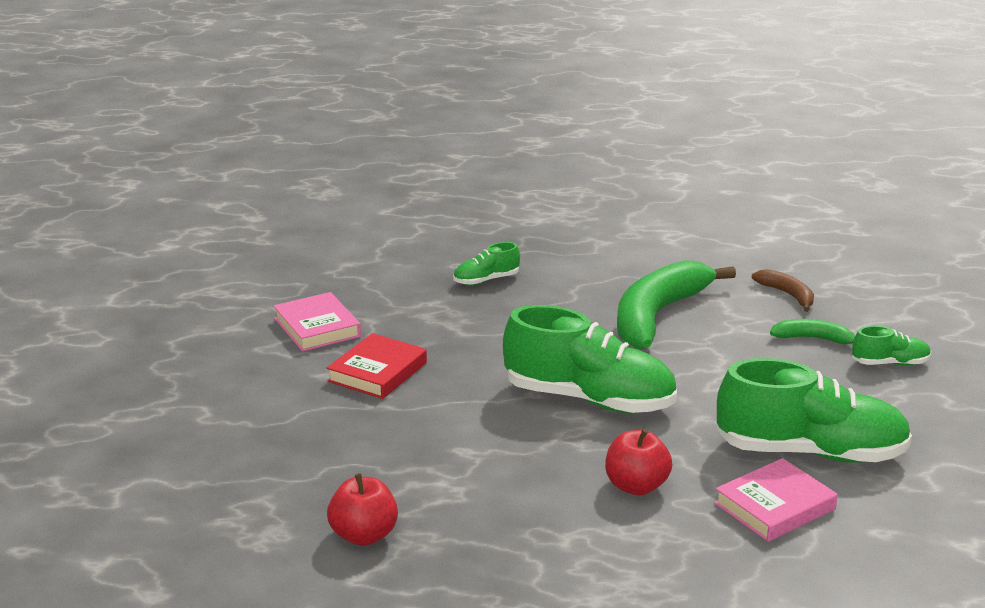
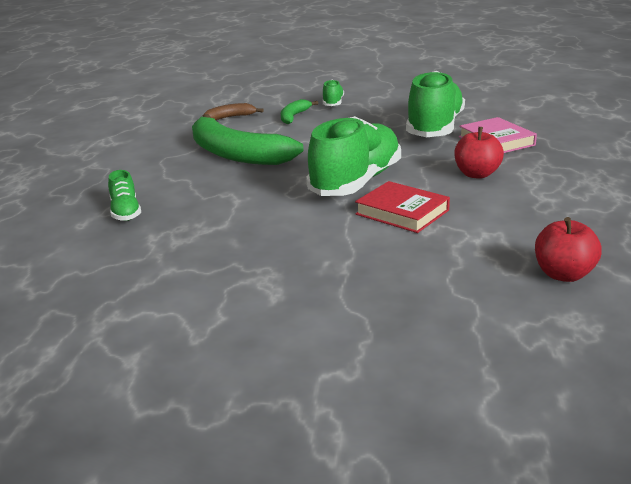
camera: 80 degrees left, 0 degrees up
pink book [273,292,361,352] -> none
red book [327,333,427,399] -> red book moved to [355,181,450,233]

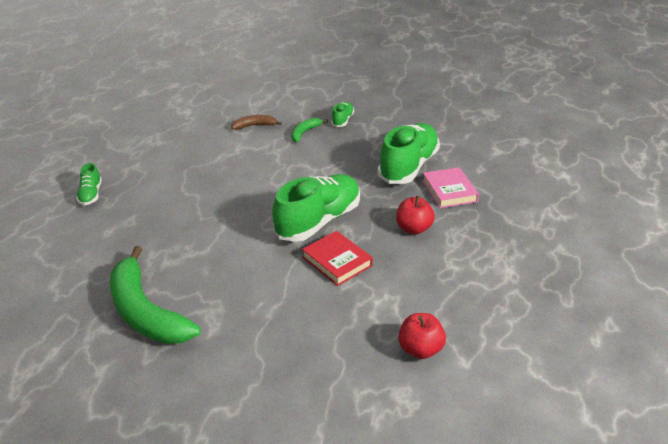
camera: 10 degrees right, 10 degrees up
green shoe [108,170,141,221] -> green shoe moved to [76,163,102,205]
green banana [192,114,304,165] -> green banana moved to [110,246,201,344]

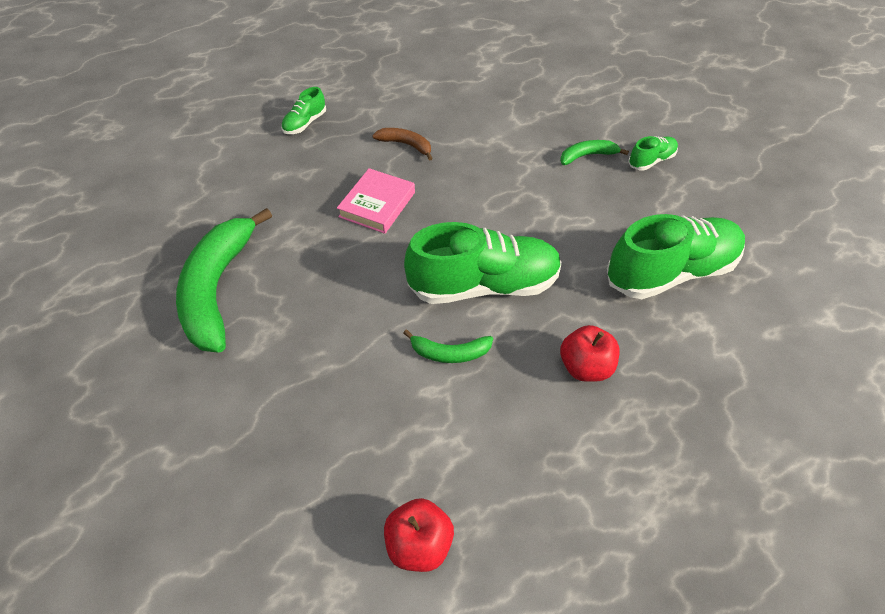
camera: 40 degrees right, 15 degrees up
brown banana [231,115,282,130] -> brown banana moved to [372,128,433,161]
red book [302,231,373,286] -> green banana [403,329,493,363]
pink book [422,167,479,208] -> pink book moved to [337,168,415,234]

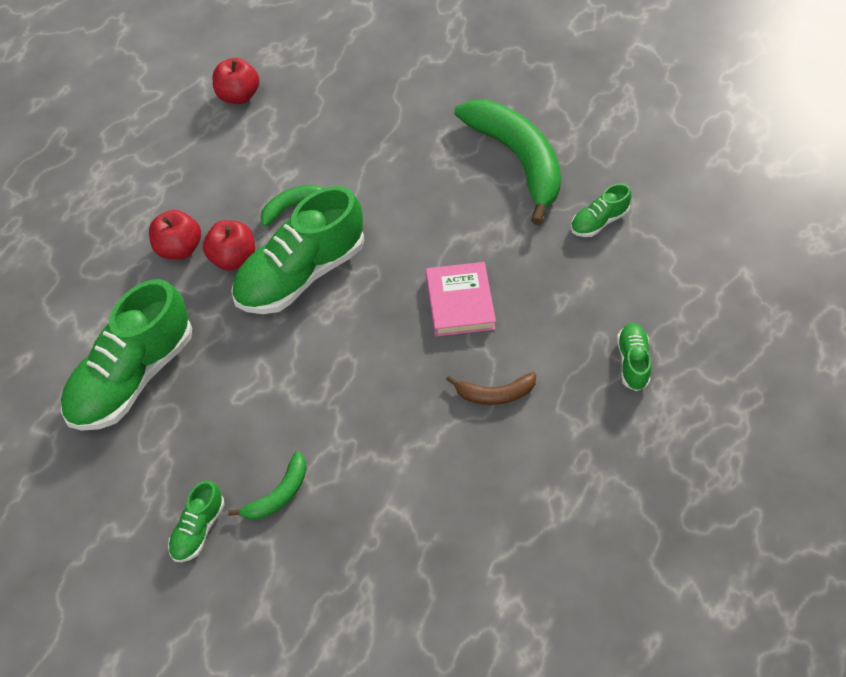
camera: 150 degrees right, 5 degrees up
none -> red apple [203,220,255,271]
none -> green shoe [571,183,631,237]

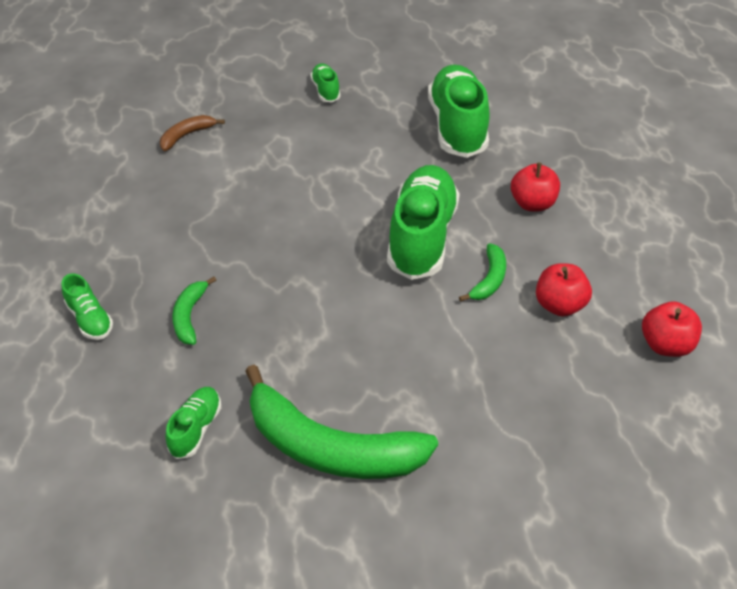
camera: 140 degrees right, 10 degrees down
red apple [203,220,255,271] -> red apple moved to [536,263,592,317]
green banana [228,451,306,520] -> green banana moved to [172,276,216,345]
pink book [426,262,496,336] -> none
brown banana [446,372,536,405] -> brown banana moved to [160,115,225,151]

